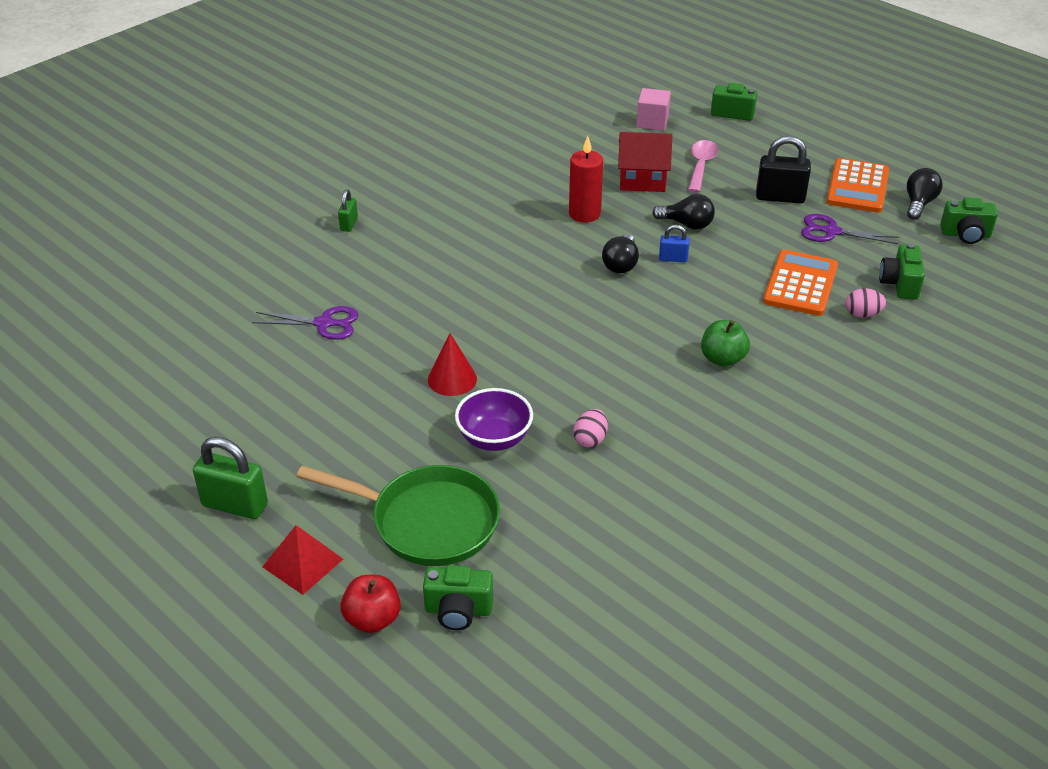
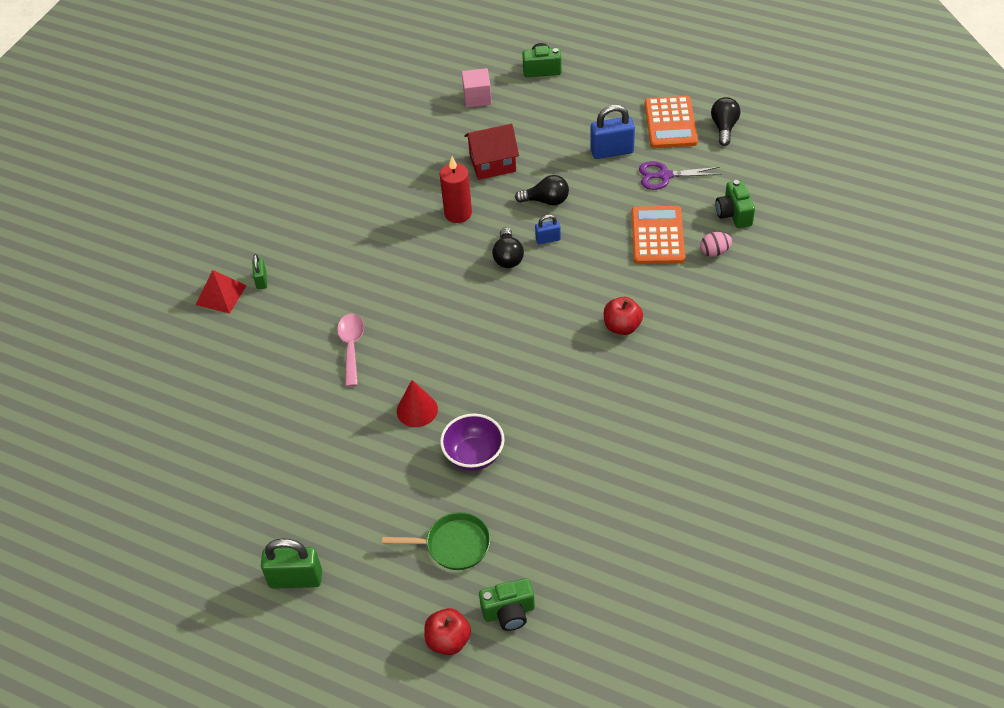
camera: 15 degrees left, 10 degrees up
purple scissors [252,306,358,340] -> none
red pyramid [262,525,343,595] -> red pyramid moved to [196,270,247,314]
green pan [296,465,500,566] -> green pan [382,512,490,570], size x0.63
pink egg [573,409,608,448] -> none
pink spoon [688,140,719,193] -> pink spoon moved to [337,314,364,387]
green apple [701,320,750,367] -> red apple [604,297,643,335]
black padlock [756,136,811,204] -> blue padlock [591,105,635,159]
green camera [940,197,998,244] -> none

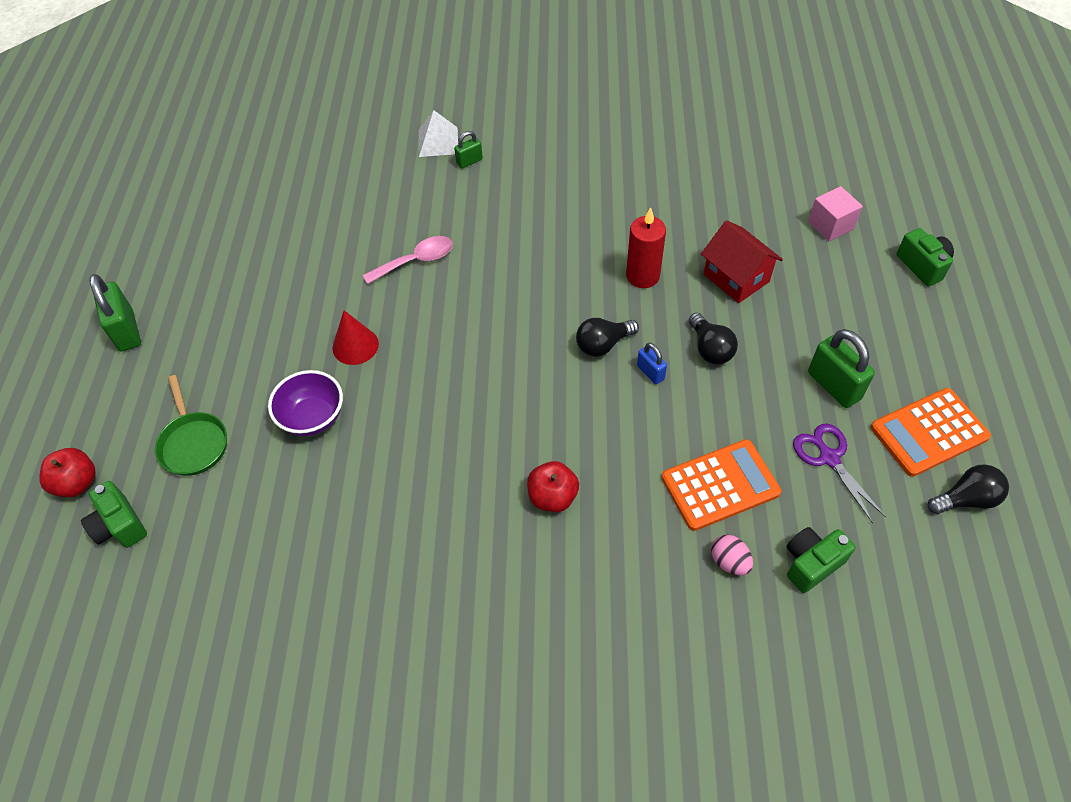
camera: 65 degrees right, 5 degrees up
red pyramid [196,270,247,314] -> white pyramid [419,110,458,157]
blue padlock [591,105,635,159] -> green padlock [808,329,875,408]

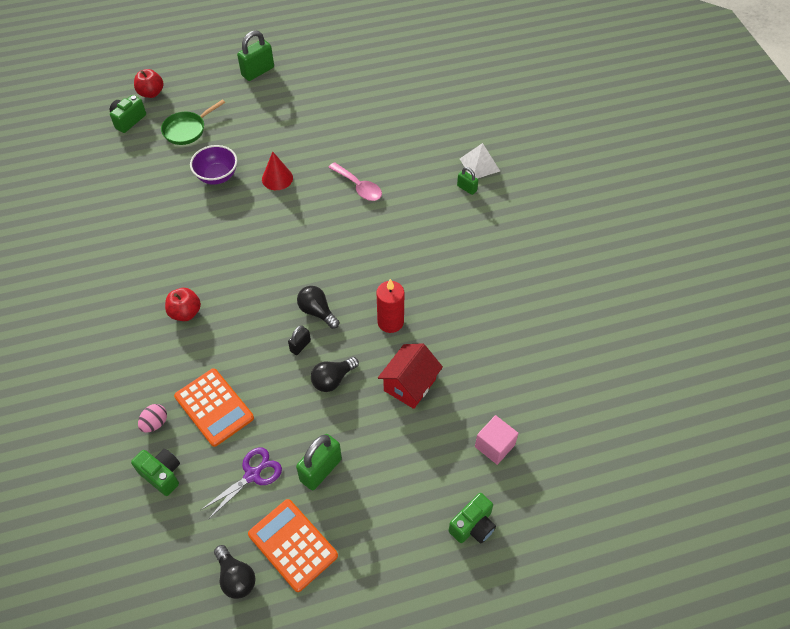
camera: 70 degrees right, 0 degrees up
blue padlock [637,343,667,384] -> black padlock [288,325,311,355]

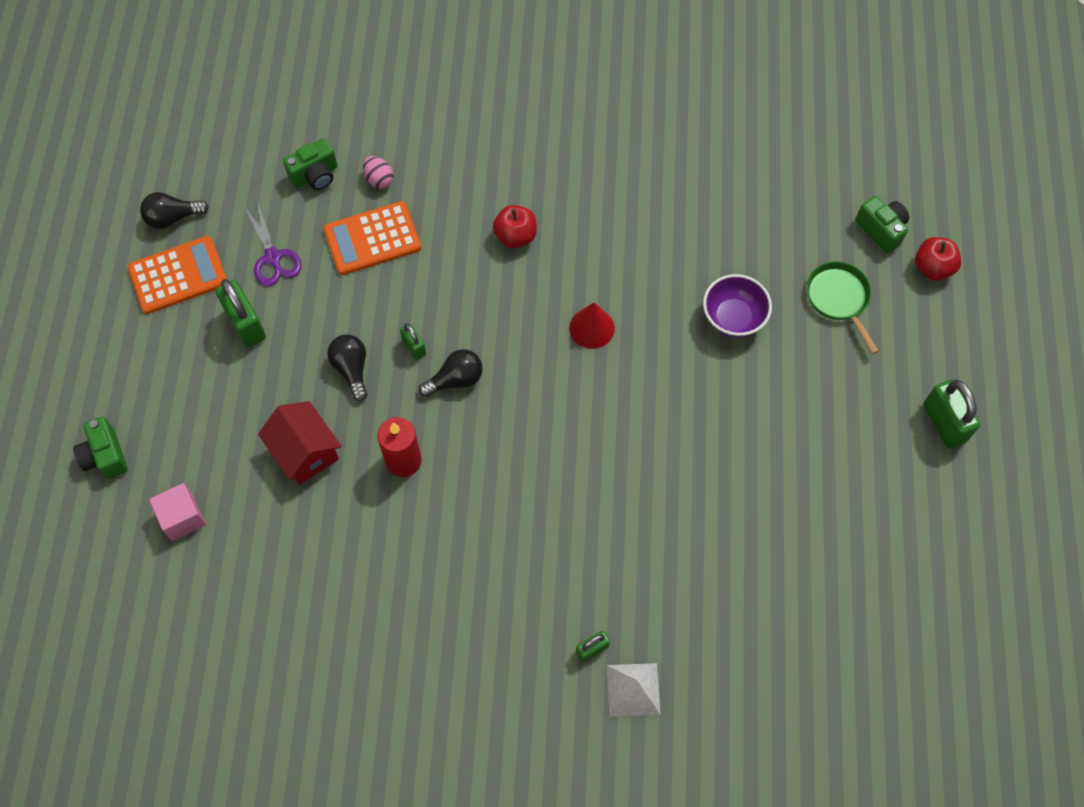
camera: 110 degrees right, 10 degrees up
red cone [262,152,293,190] -> red cone moved to [569,303,615,349]
black padlock [288,325,311,355] -> green padlock [400,323,426,360]
pink spoon [328,162,382,201] -> none

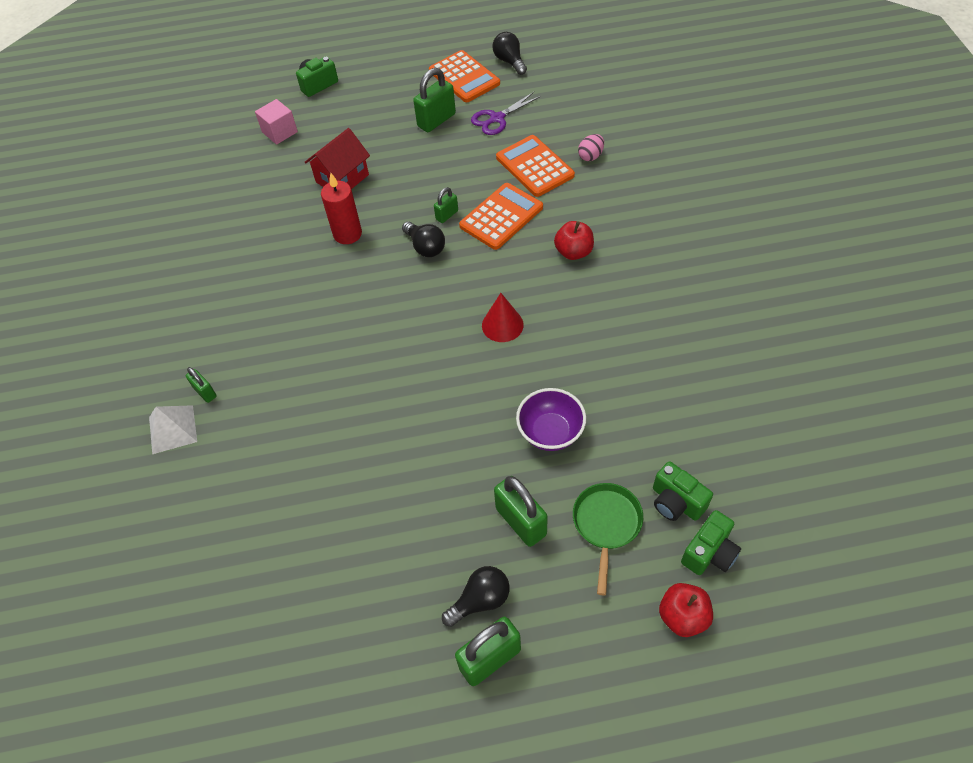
camera: 80 degrees right, 10 degrees down
green camera [283,138,338,190] -> green camera moved to [653,461,713,521]
black light bulb [327,334,367,402] -> black light bulb moved to [442,566,510,627]
green pan [807,261,879,354] -> green pan turned 45 degrees counterclockwise [573,483,643,595]
none -> orange calculator [459,183,543,250]
none -> green padlock [494,476,548,547]

